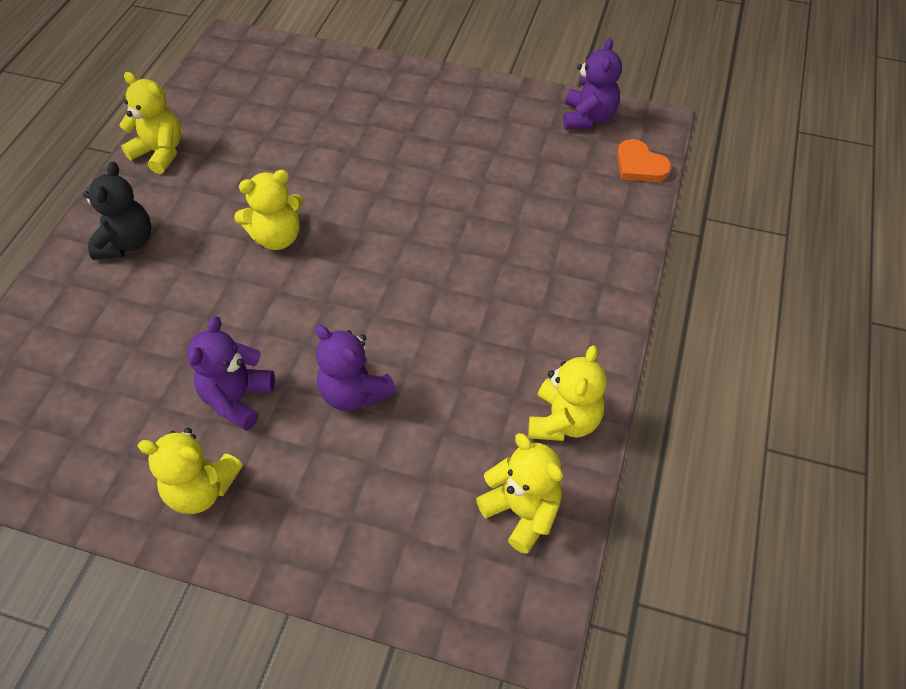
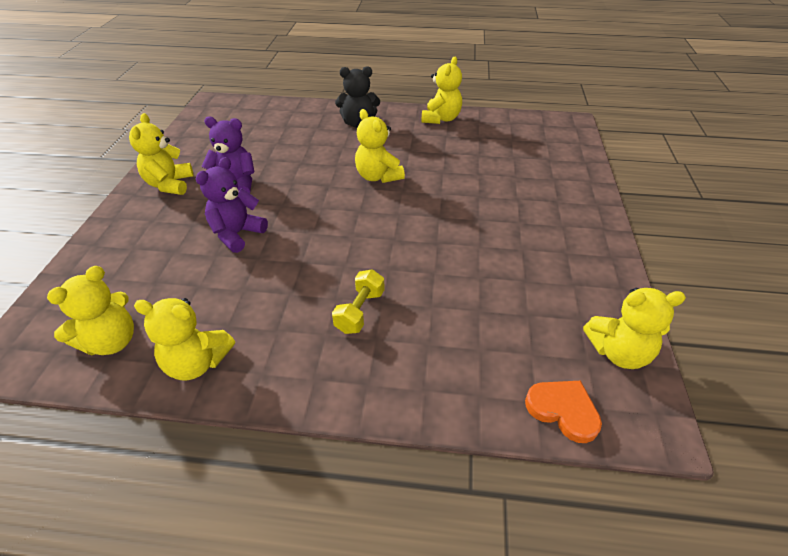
camera: 80 degrees right, 10 degrees down
purple teddy bear [563,38,622,130] -> yellow teddy bear [583,288,686,369]
orange heart [617,139,672,182] -> orange heart turned 90 degrees clockwise [525,381,602,443]
none -> yellow dumbbell [332,269,384,334]

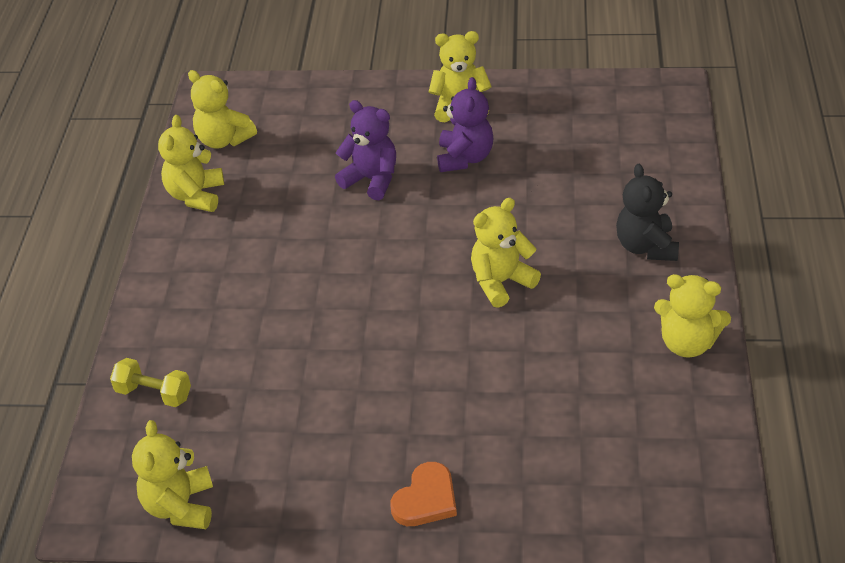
camera: 90 degrees right, 0 degrees up
yellow dumbbell [332,269,384,334] -> yellow dumbbell moved to [110,358,191,407]
orange heart [525,381,602,443] -> orange heart moved to [391,462,457,526]

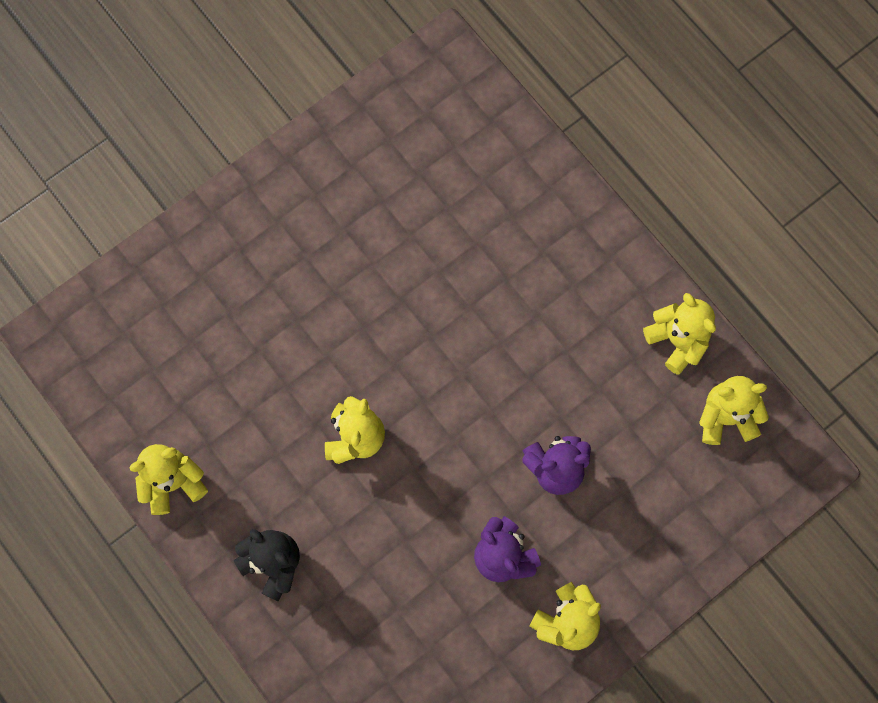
camera: 135 degrees right, 30 degrees up
yellow dumbbell [110,358,191,407] -> none
yellow teddy bear [132,420,213,529] -> none
orange heart [391,462,457,526] -> none

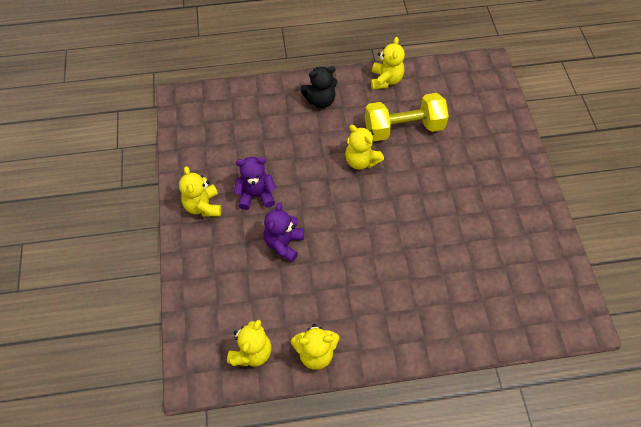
camera: 120 degrees right, 15 degrees down
none -> yellow dumbbell [365,93,449,141]

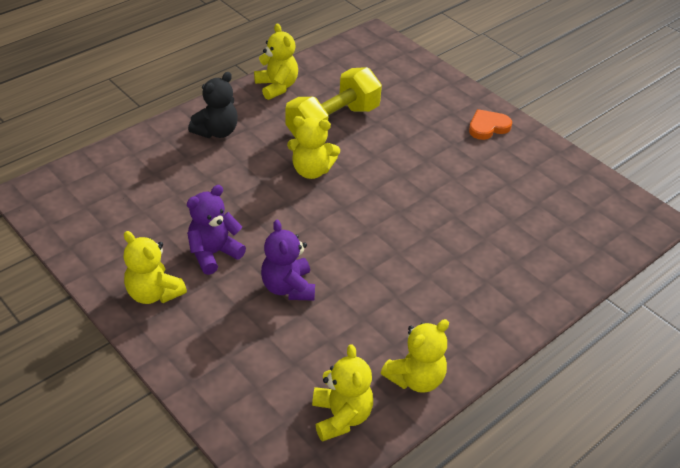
camera: 35 degrees left, 15 degrees down
none -> orange heart [469,109,512,140]

